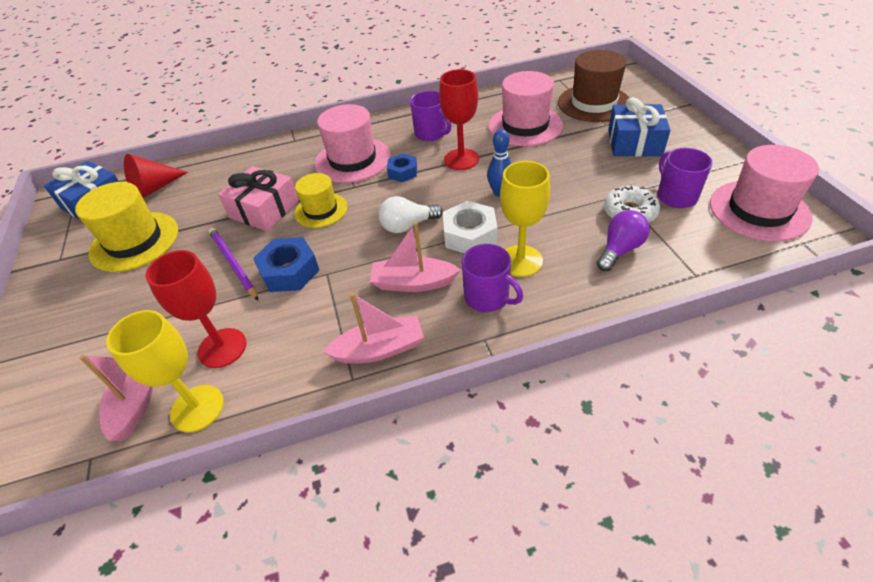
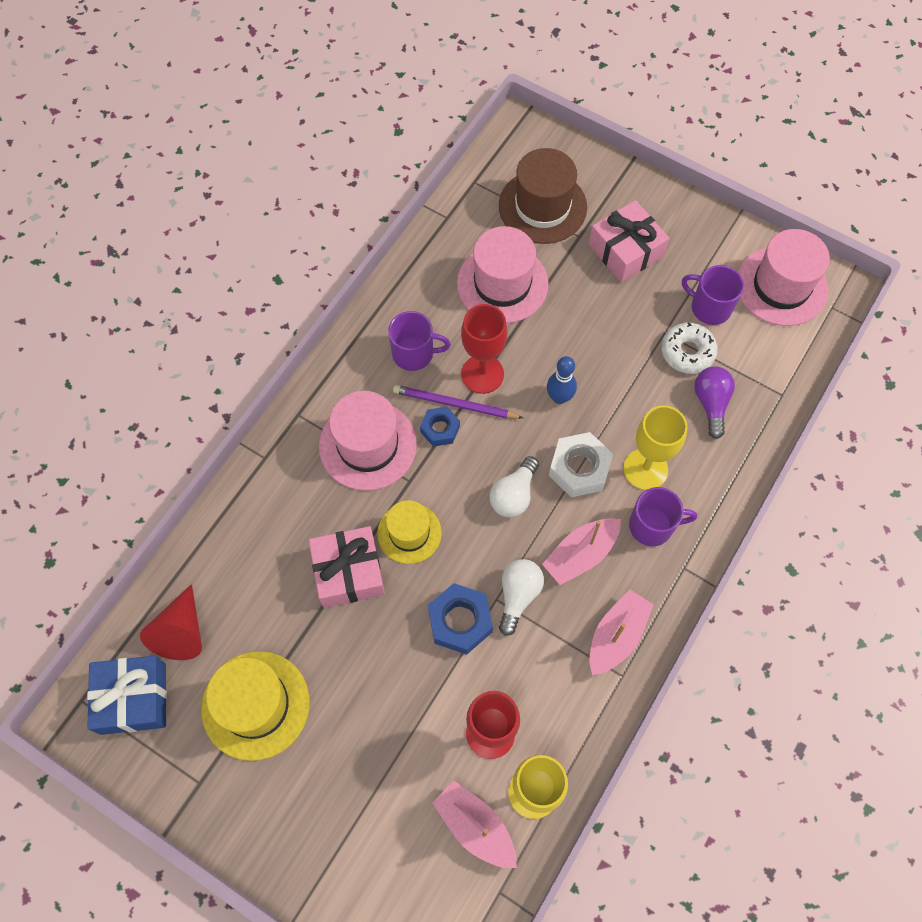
camera: 45 degrees left, 20 degrees up
purple pencil [209,228,258,300] -> purple pencil moved to [393,385,523,419]
blue gift [608,97,670,156] -> pink gift [589,200,670,282]
none -> white light bulb [499,559,544,636]

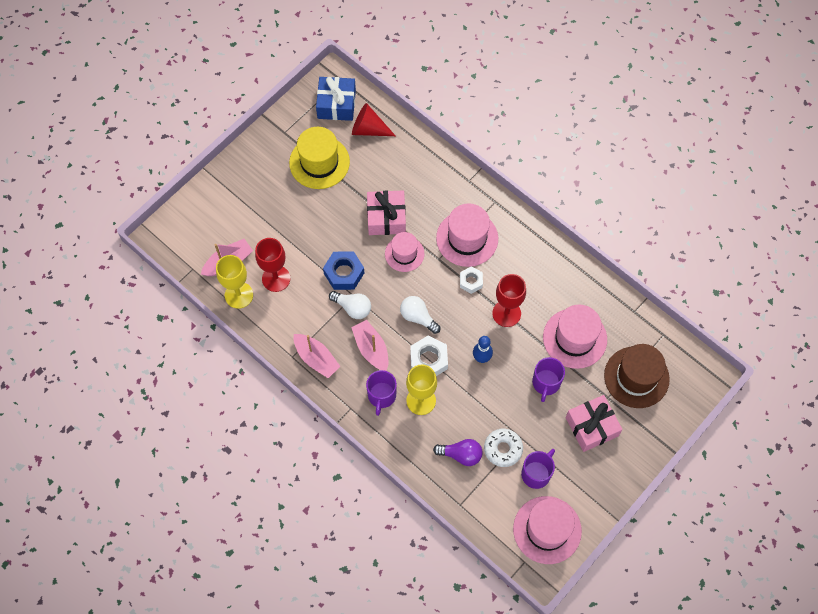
camera: 100 degrees right, 0 degrees up
yellow hat [377,500,442,564] -> pink hat [385,232,424,272]
purple mug [388,311,451,371] -> purple mug moved to [532,357,565,402]
purple pencil [393,385,523,419] -> none
blue nut [420,407,460,447] -> white nut [460,266,483,294]

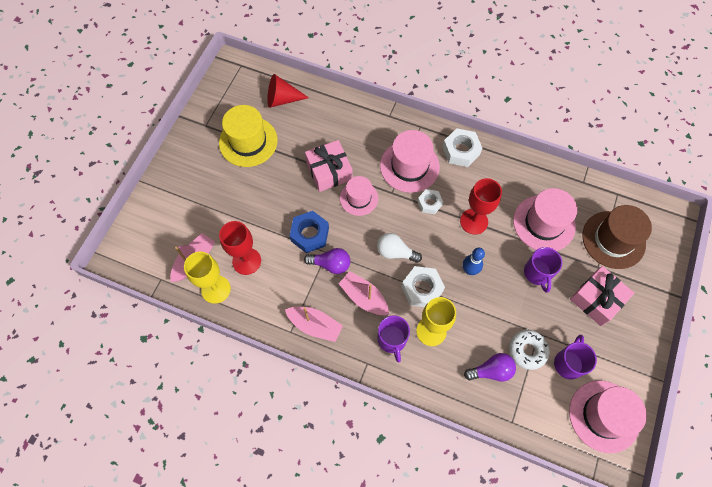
camera: 20 degrees left, 0 degrees up
blue gift [316,77,356,121] -> none
white light bulb [329,291,371,319] -> purple light bulb [304,248,350,274]
none -> white nut [442,128,482,167]

